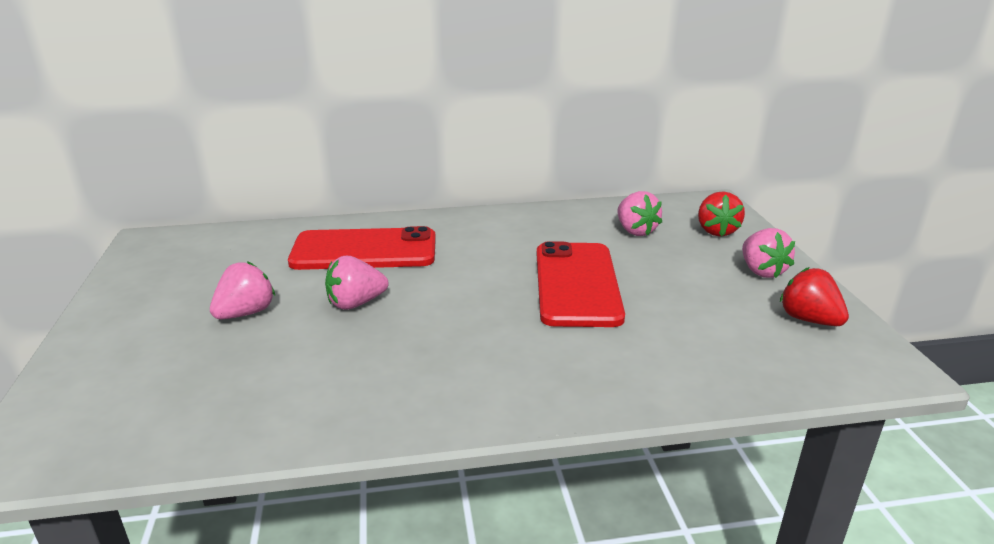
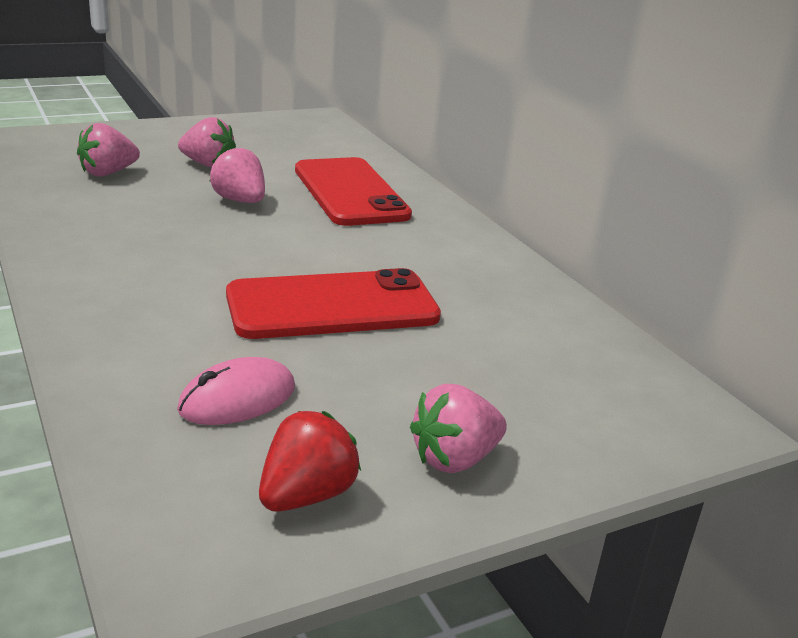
camera: 70 degrees right, 0 degrees up
pink strawberry [617,191,662,236] -> pink strawberry moved to [77,123,140,177]
red strawberry [698,191,745,237] -> none
none -> pink mouse [177,357,295,425]

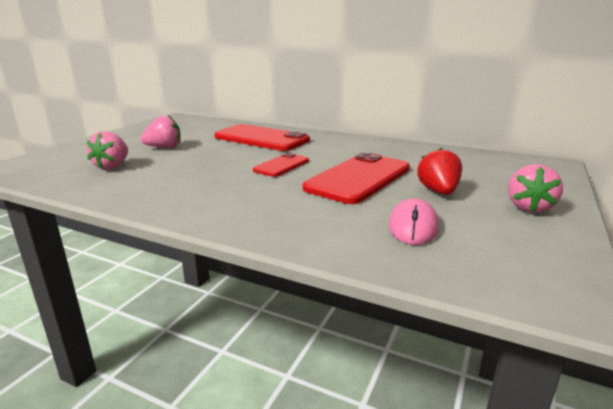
camera: 35 degrees left, 5 degrees down
pink strawberry [209,146,265,203] -> none
red strawberry [259,411,361,512] -> red strawberry moved to [417,148,462,195]
none -> red phone [253,153,309,177]

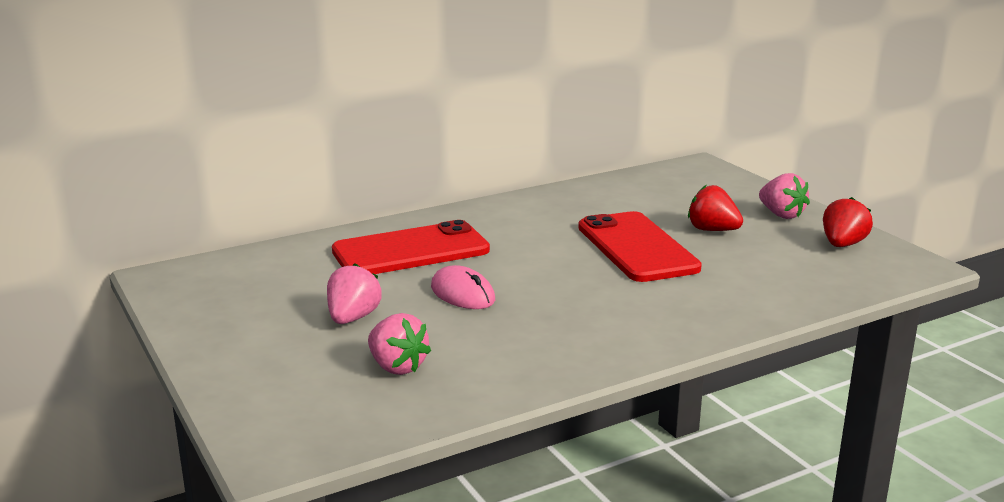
camera: 55 degrees left, 0 degrees up
red phone [253,153,309,177] -> none
pink mouse [389,198,439,245] -> pink mouse moved to [431,265,495,309]
none -> red strawberry [823,197,873,247]

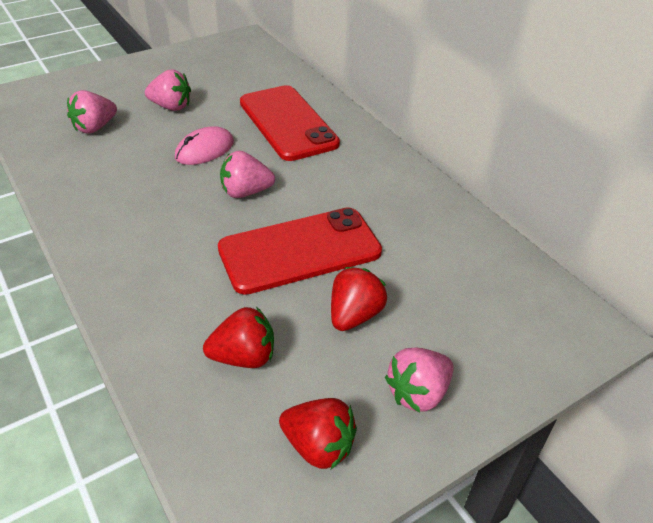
camera: 85 degrees right, 20 degrees up
none -> red strawberry [203,307,274,368]
none -> pink strawberry [220,151,275,198]

